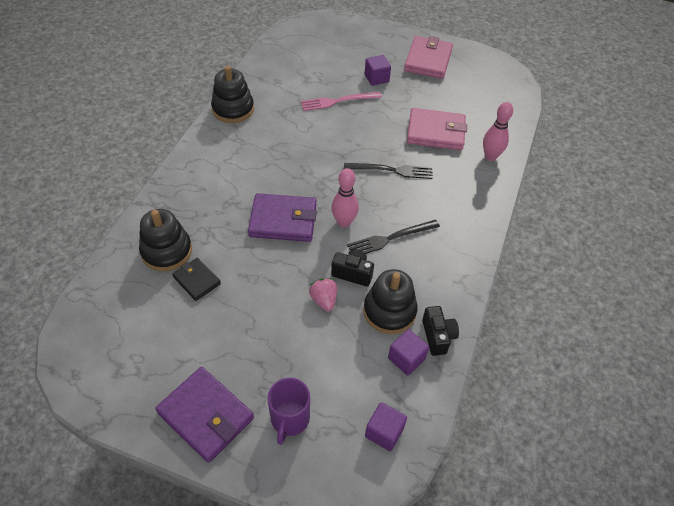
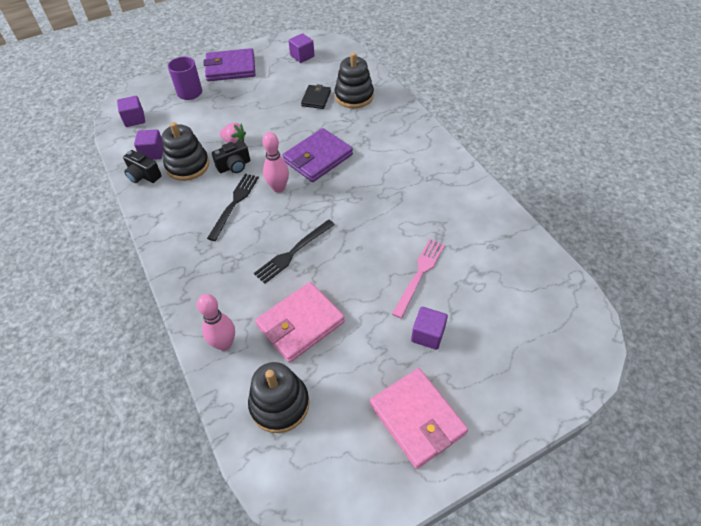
camera: 135 degrees right, 0 degrees up
black wallet [172,258,221,301] -> black wallet turned 75 degrees counterclockwise [301,84,331,109]
black stacking toy [211,66,254,123] -> black stacking toy moved to [248,362,309,433]
none -> purple cube [289,33,315,63]

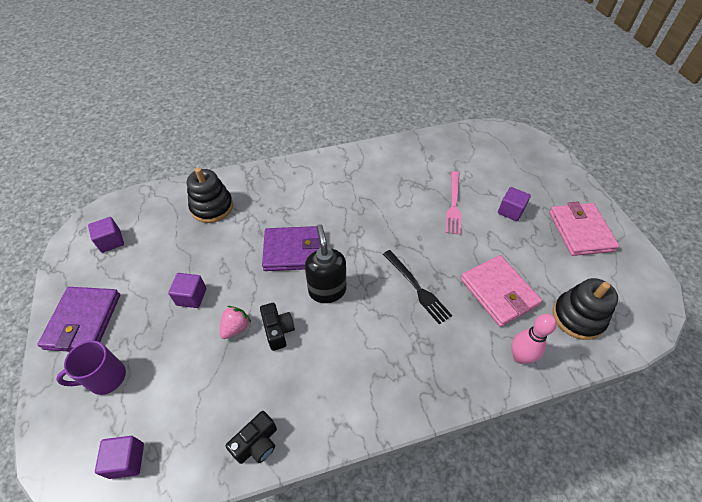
camera: 80 degrees left, 0 degrees up
purple cube [134,129,163,160] -> purple cube moved to [168,273,206,308]
black stacking toy [162,122,209,181] -> none
black fork [207,174,259,241] -> none
pink bowling pin [262,132,289,193] -> black soap dispenser [305,224,346,303]
purple wallet [282,128,353,182] -> purple wallet turned 60 degrees counterclockwise [262,226,321,271]
black wallet [301,84,331,109] -> none
pink wallet [370,368,468,469] -> pink wallet turned 75 degrees counterclockwise [549,201,619,256]
pink fork [392,239,445,318] -> pink fork turned 120 degrees counterclockwise [446,171,461,235]

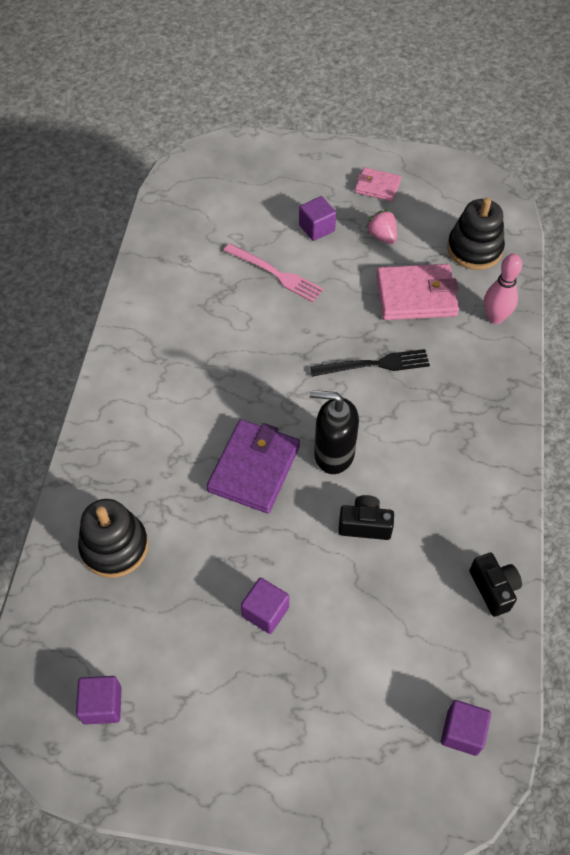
camera: 65 degrees left, 5 degrees up
purple wallet [37,287,120,352] -> none
purple mug [56,341,126,395] -> none
pink strawberry [219,306,251,339] -> pink strawberry moved to [366,210,397,244]
pink wallet [549,201,619,256] -> pink wallet [355,167,401,201], size x0.58

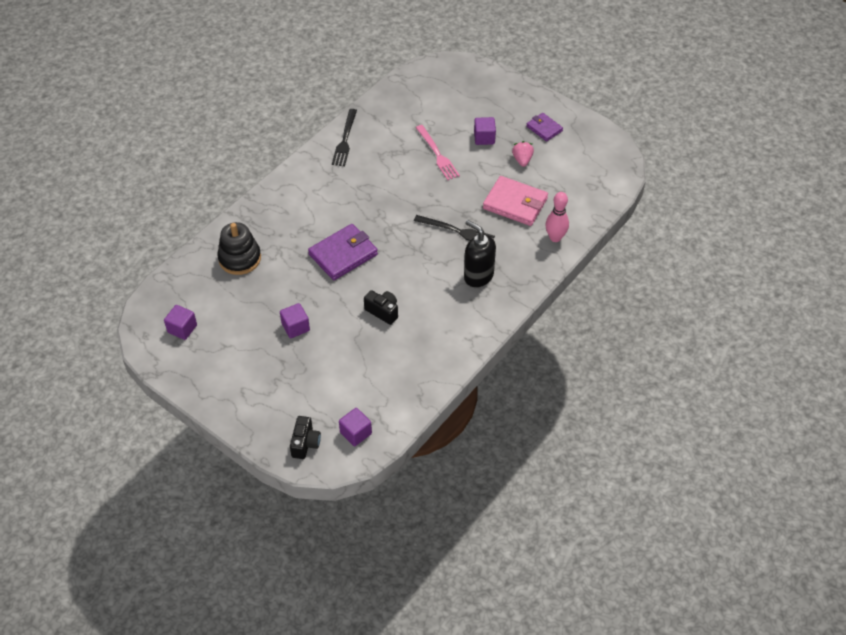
camera: 30 degrees right, 5 degrees down
black soap dispenser [310,390,359,474] -> black soap dispenser moved to [464,220,496,287]
pink wallet [355,167,401,201] -> purple wallet [526,113,563,142]
black stacking toy [447,198,505,270] -> none
black camera [469,553,522,617] -> black camera moved to [290,416,321,459]
none -> black fork [332,109,357,166]

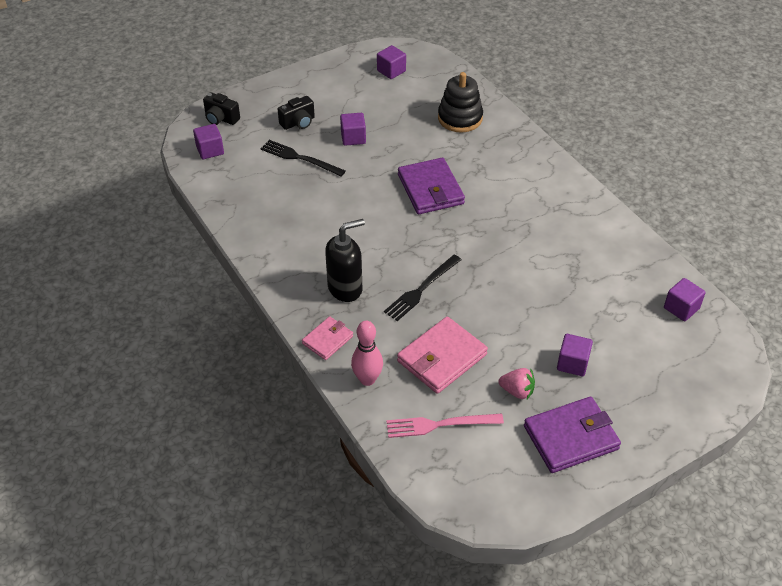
camera: 110 degrees right, 5 degrees down
black fork [332,109,357,166] -> black fork moved to [261,140,345,176]
black camera [364,290,398,325] -> black camera moved to [278,96,315,130]
pink fork [416,125,460,180] -> pink fork moved to [387,413,504,438]
purple wallet [526,113,563,142] -> purple wallet [524,397,621,473], size x1.73
none -> pink wallet [302,316,353,360]
none -> purple cube [664,278,705,321]

